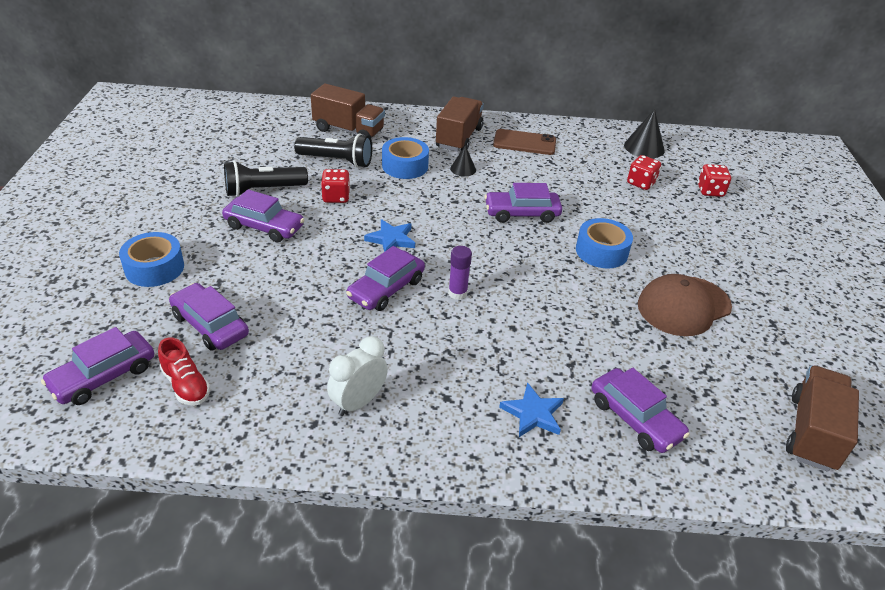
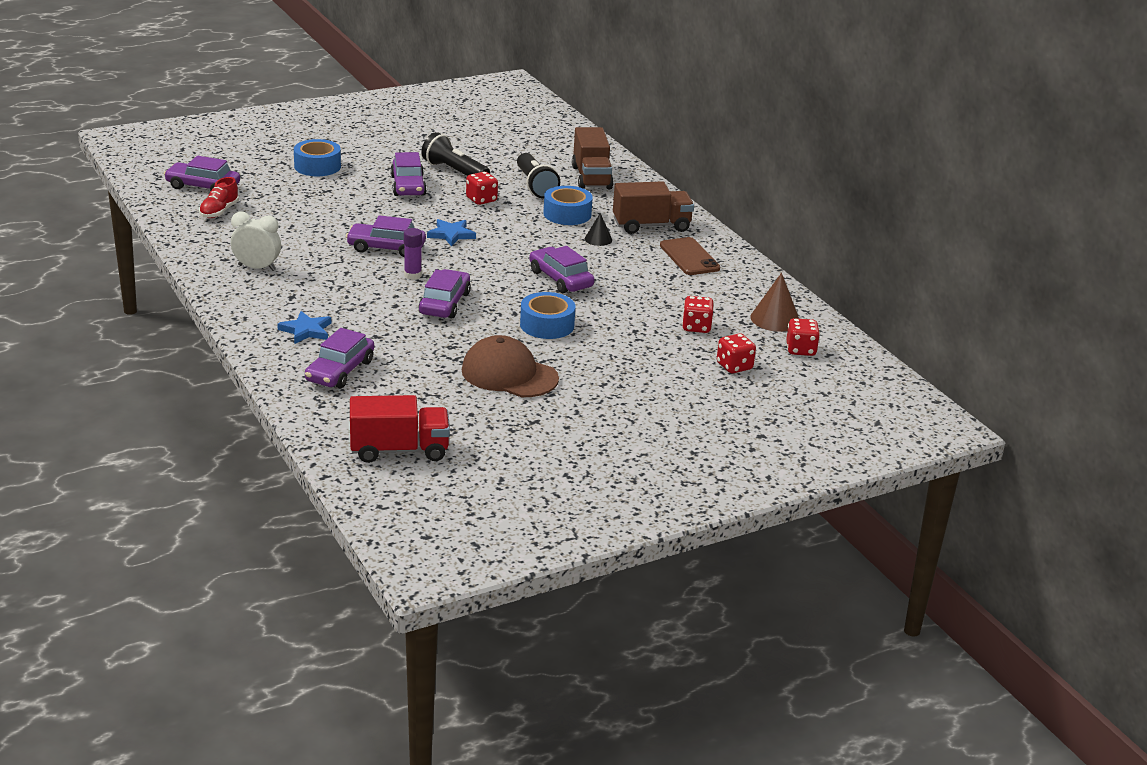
camera: 60 degrees right, 10 degrees down
purple car [169,283,249,351] -> purple car moved to [418,269,471,318]
black cone [624,109,665,158] -> brown cone [750,273,799,332]
brown truck [786,366,859,472] -> red truck [350,395,450,463]
none -> red dice [786,318,820,356]

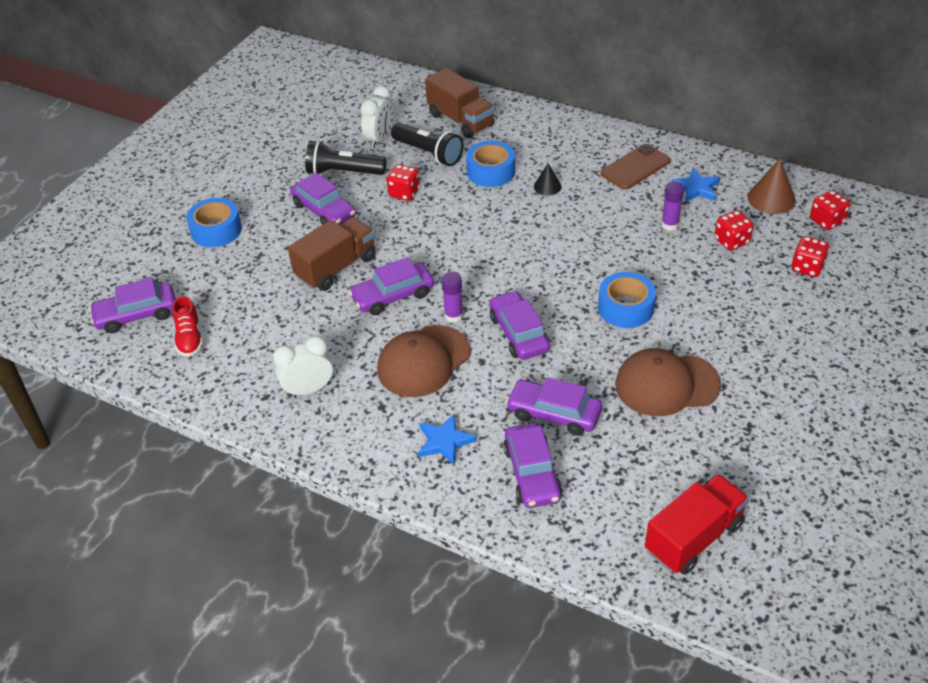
camera: 30 degrees left, 15 degrees up
blue star [427,219,476,246] -> blue star moved to [671,168,720,202]
purple car [529,246,594,293] -> purple car moved to [506,377,602,436]
brown truck [613,181,694,234] -> brown truck moved to [288,217,375,291]
brown phone [660,237,720,275] -> brown phone turned 75 degrees counterclockwise [601,144,671,190]
none -> white clock [360,86,394,148]
none -> brown cap [377,325,471,397]
none -> purple glue stick [661,182,684,231]

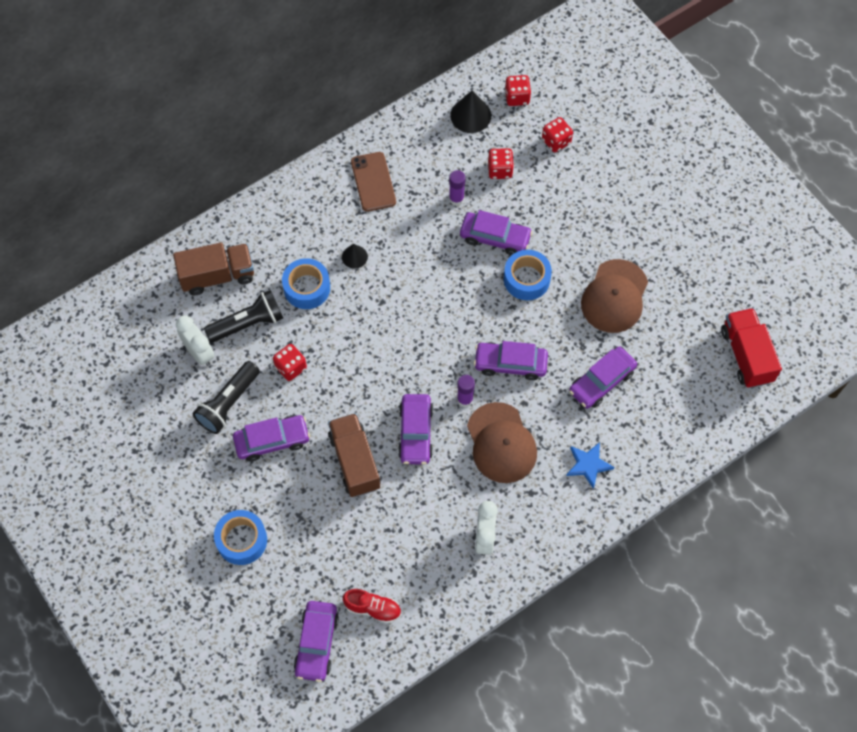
camera: 65 degrees left, 20 degrees up
purple car [503,423,562,508] -> purple car moved to [460,210,533,255]
blue star [671,168,720,202] -> none
brown cone [747,159,796,214] -> black cone [450,91,491,133]

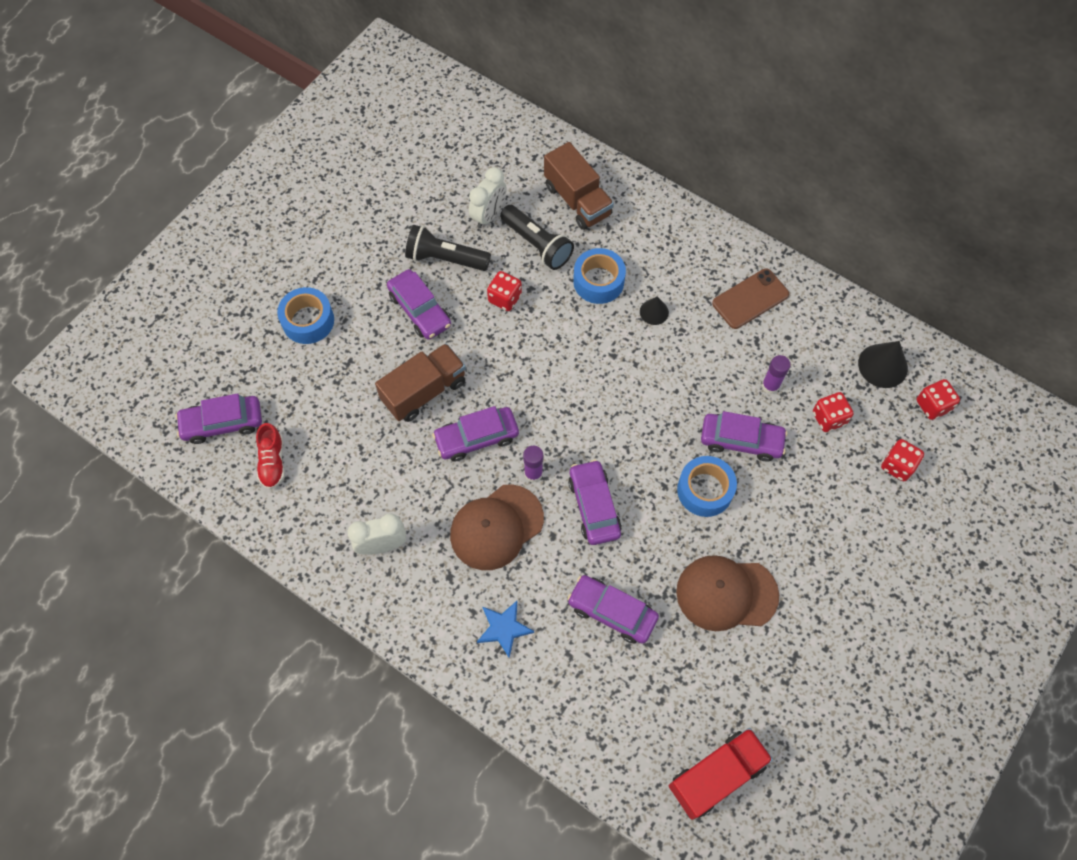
camera: 70 degrees right, 0 degrees up
purple car [460,210,533,255] -> purple car turned 75 degrees counterclockwise [701,411,788,462]

